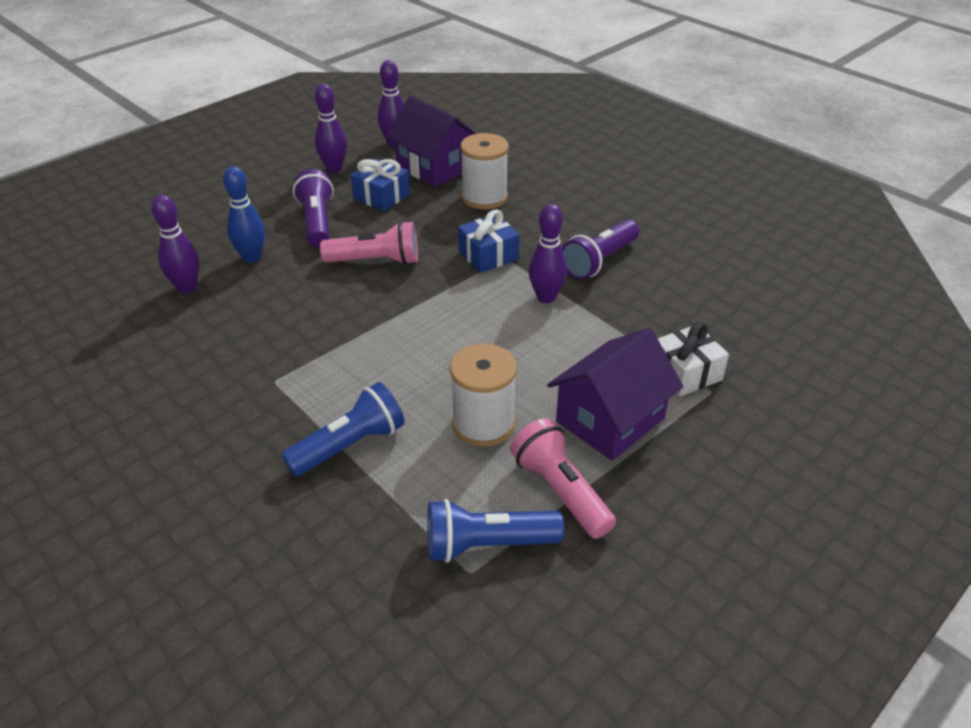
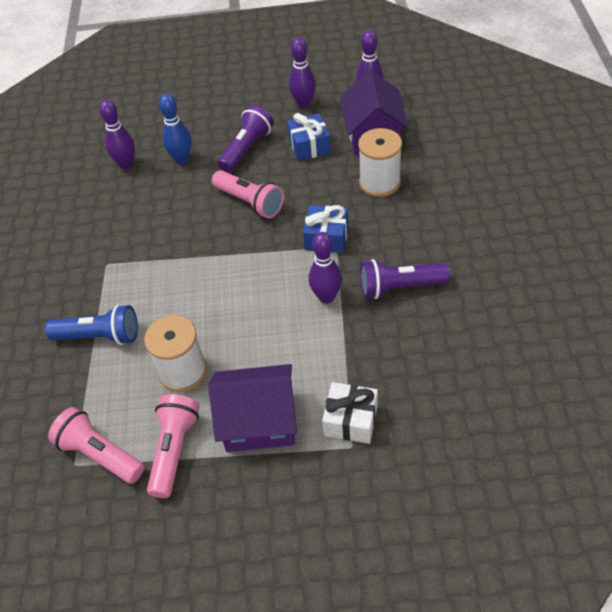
camera: 45 degrees right, 10 degrees up
blue flashlight [427,499,564,563] -> pink flashlight [48,407,144,484]

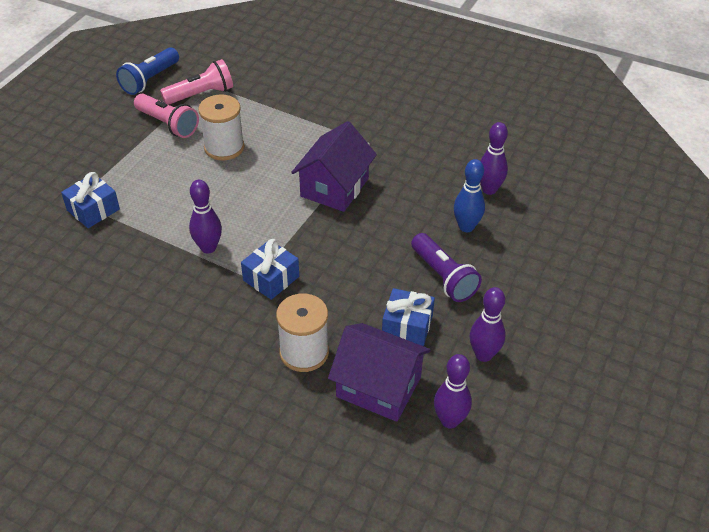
camera: 115 degrees right, 5 degrees down
blue flashlight [45,305,138,345] -> blue flashlight moved to [116,47,179,95]
purple house [208,364,297,452] -> purple house moved to [291,121,377,212]
pink flashlight [212,170,284,219] -> none
white gift [322,382,378,444] -> blue gift [61,172,120,228]
purple flashlight [360,259,450,299] -> none

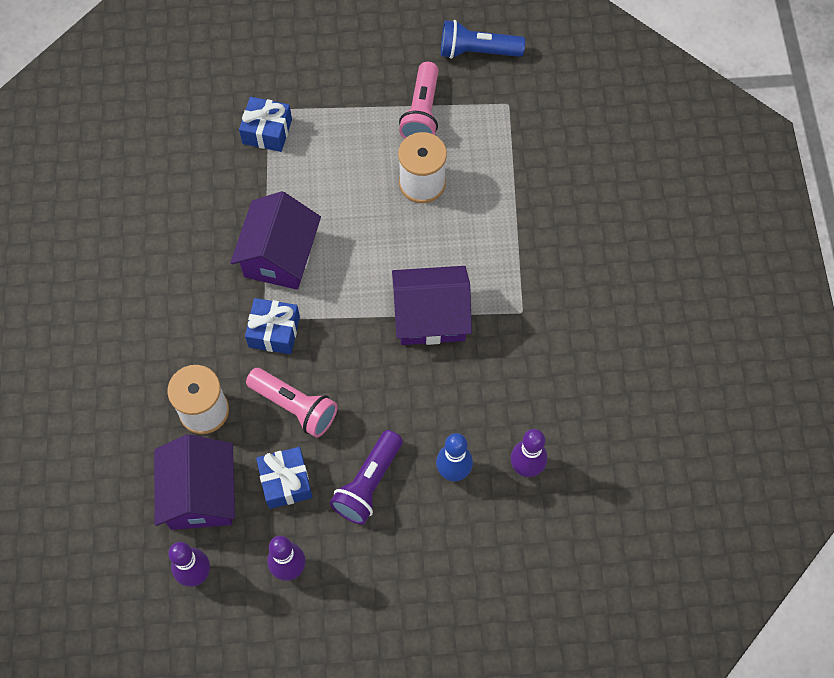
camera: 60 degrees right, 20 degrees up
pink flashlight [160,59,233,105] -> pink flashlight moved to [246,368,338,438]
purple bowling pin [189,180,222,254] -> purple house [230,191,321,290]

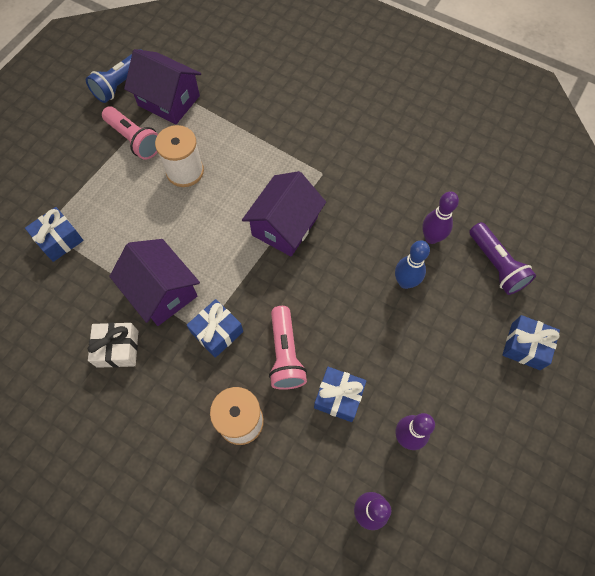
camera: 55 degrees left, 0 degrees up
purple house [154,434,235,530] -> purple house moved to [124,49,201,124]
pink flashlight [246,368,338,438] -> pink flashlight turned 105 degrees clockwise [269,306,307,390]
purple flashlight [330,430,403,525] -> purple flashlight moved to [469,222,536,295]
none -> white gift [88,323,138,368]
none -> blue gift [503,315,560,370]

